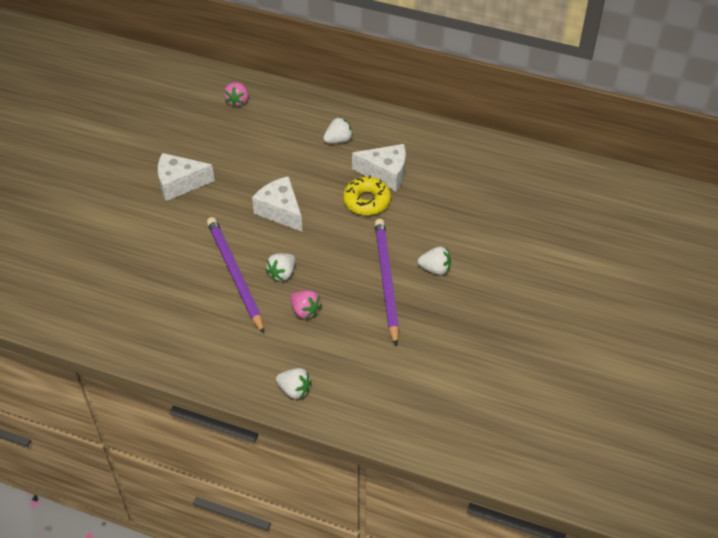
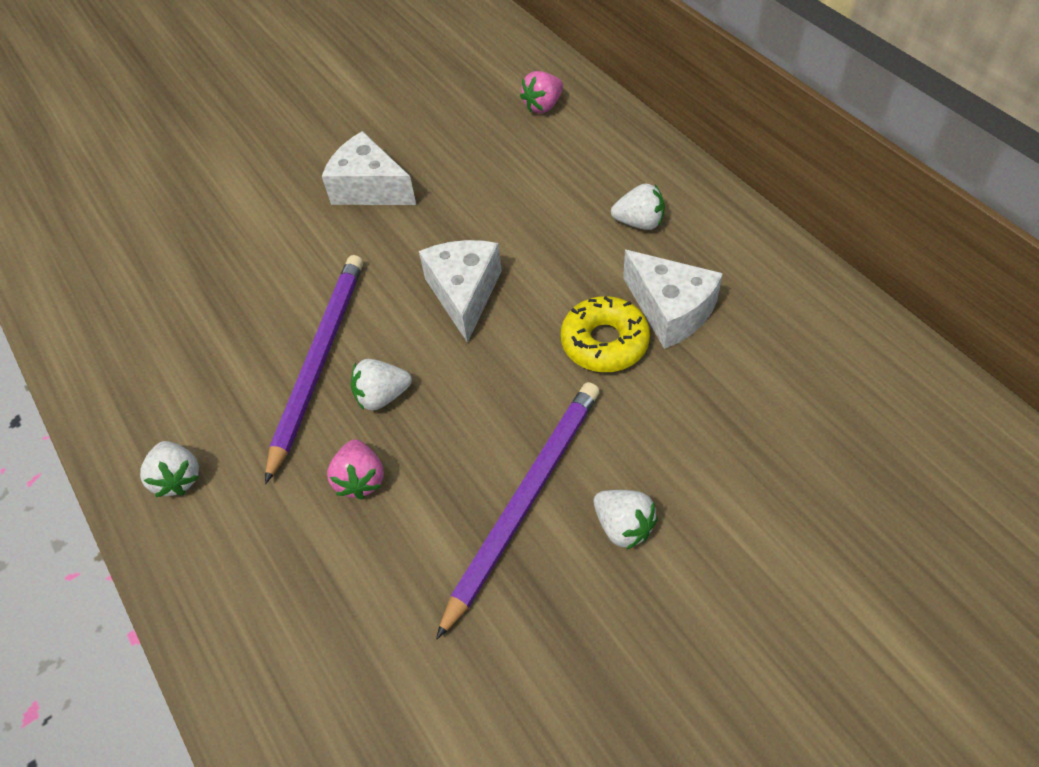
camera: 40 degrees right, 5 degrees up
white strawberry [276,368,311,399] -> white strawberry moved to [140,441,199,497]

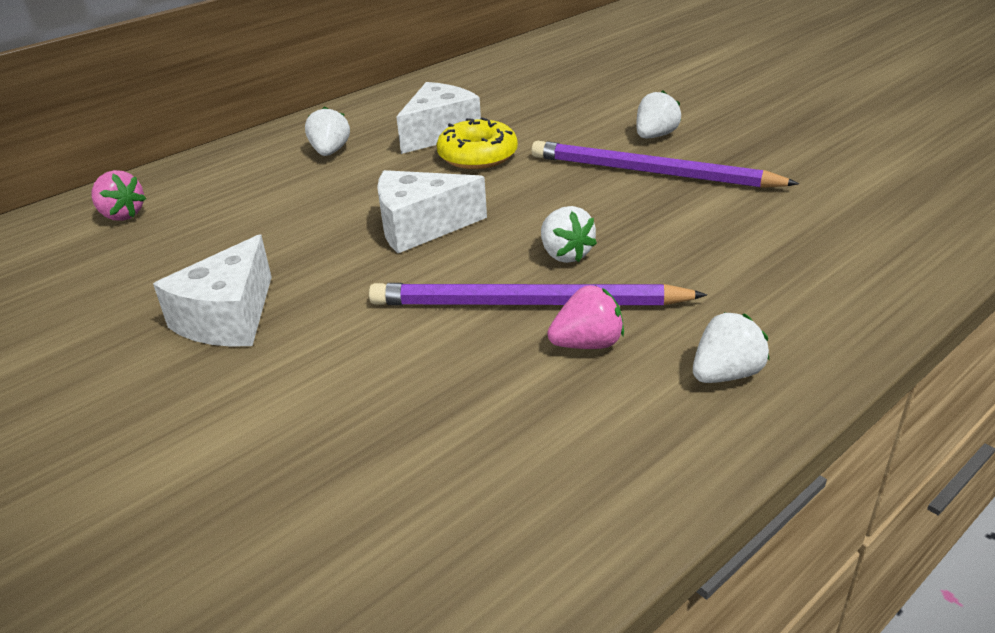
camera: 100 degrees left, 20 degrees down
pink strawberry [327,439,384,499] -> pink strawberry moved to [547,285,624,349]

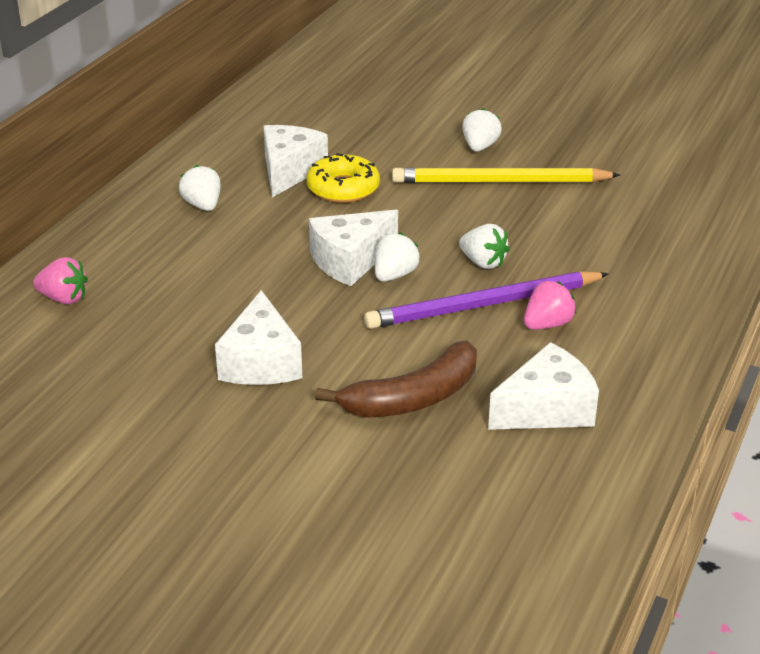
camera: 25 degrees left, 0 degrees up
purple pencil [531,141,799,188] -> yellow pencil [392,167,620,183]
white strawberry [693,312,770,383] -> white strawberry moved to [375,232,420,282]
none -> brown banana [315,341,477,418]
none -> white cheese [488,342,599,430]

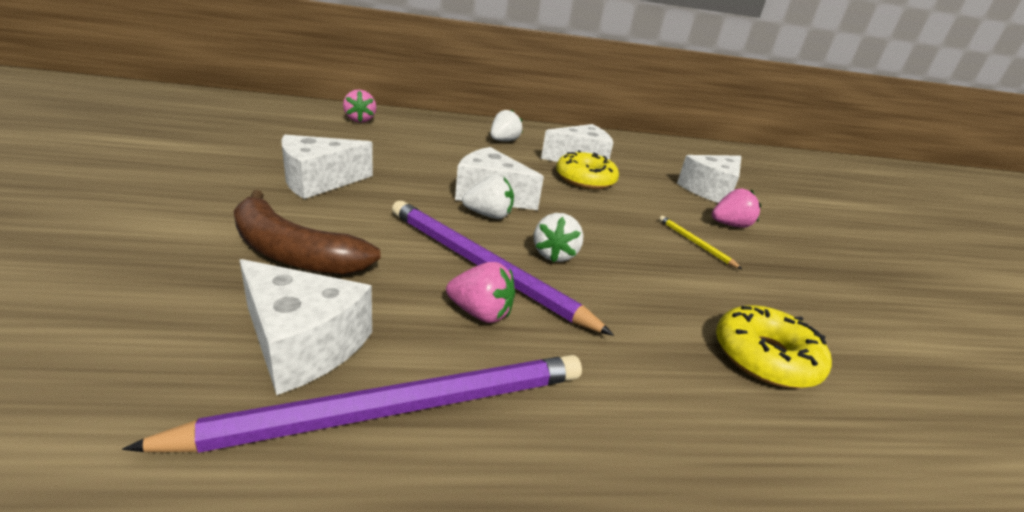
camera: 55 degrees right, 5 degrees down
yellow pencil [392,167,620,183] -> yellow pencil [659,216,742,269], size x0.44
white strawberry [462,108,502,152] -> pink strawberry [712,189,761,228]
none -> purple pencil [122,355,582,453]
none -> white cheese [677,155,742,203]
none -> yellow donut [716,305,832,388]

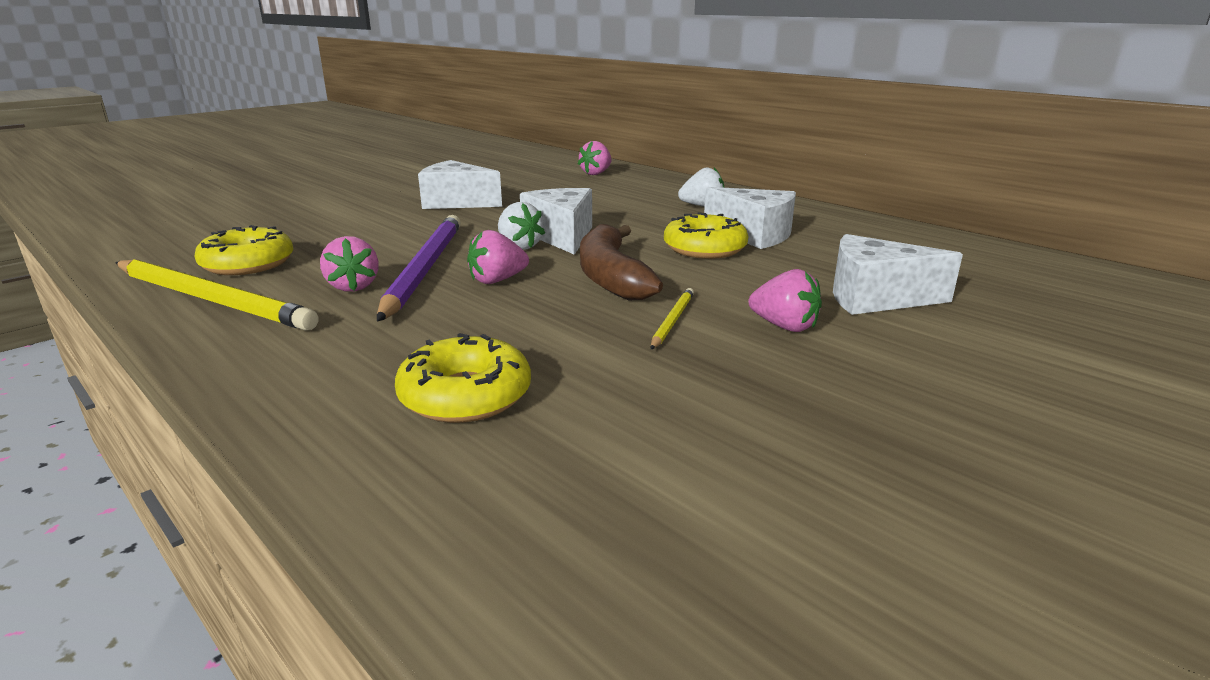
camera: 55 degrees right, 5 degrees down
purple pencil [122,355,582,453] -> yellow pencil [115,259,319,331]
brown banana [233,190,381,275] -> brown banana moved to [580,224,663,300]
white cheese [240,259,372,395] -> yellow donut [195,225,294,275]
white strawberry [534,213,583,262] -> pink strawberry [467,230,529,284]

